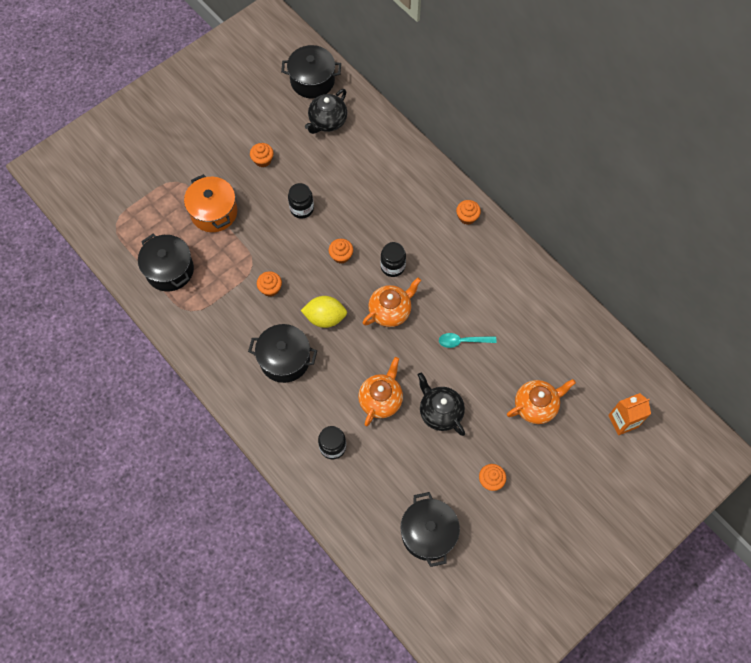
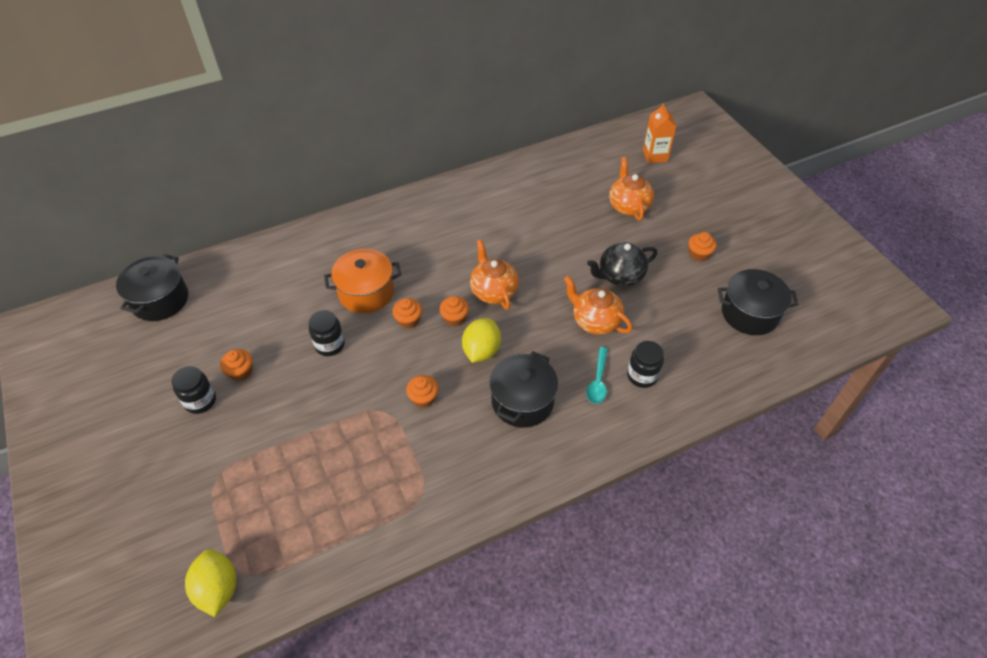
camera: 75 degrees left, 15 degrees down
black pot [138,234,194,291] -> none
orange pot [184,174,237,232] -> orange pot moved to [324,249,401,313]
black teapot [305,89,347,134] -> none
black jar [381,242,406,277] -> black jar moved to [172,366,216,414]
turquoise spoon [439,333,497,348] -> turquoise spoon moved to [586,347,608,404]
orange cupcake [456,200,481,225] -> orange cupcake moved to [439,296,469,326]
none -> yellow lemon [185,549,237,617]

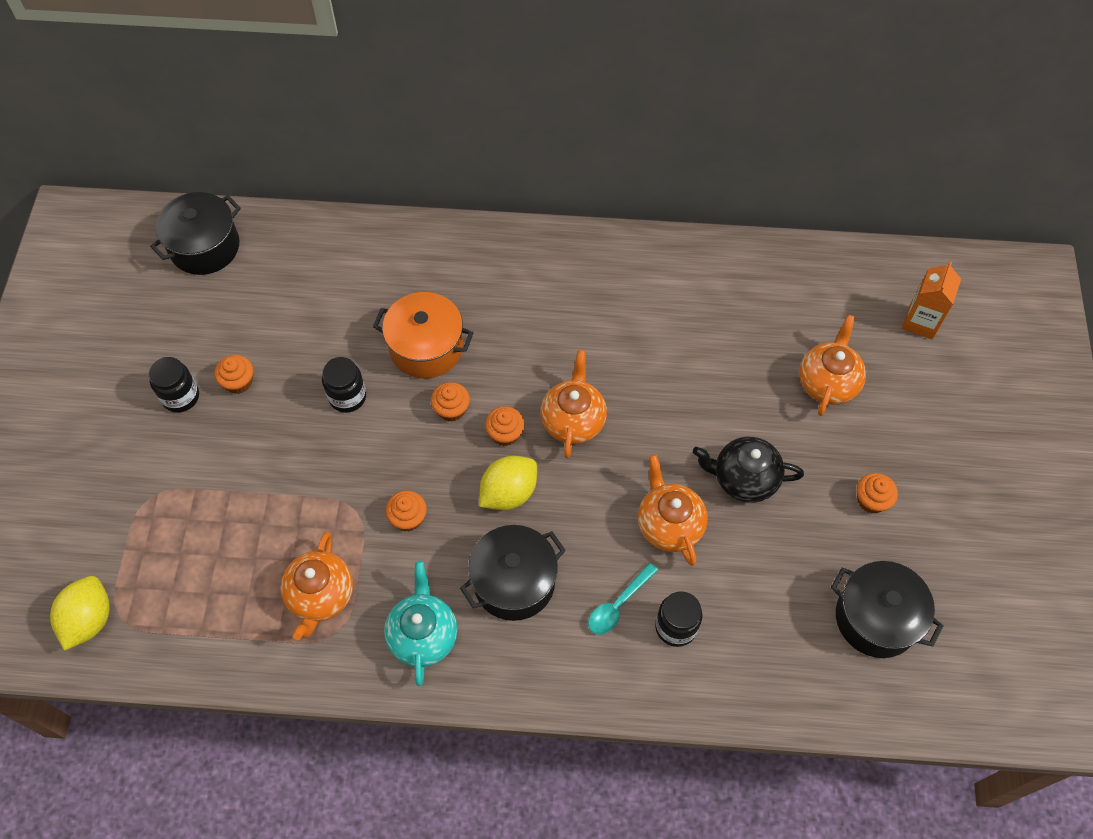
camera: 30 degrees right, 10 degrees up
none -> orange teapot [280,532,353,640]
none -> turquoise teapot [384,561,458,686]

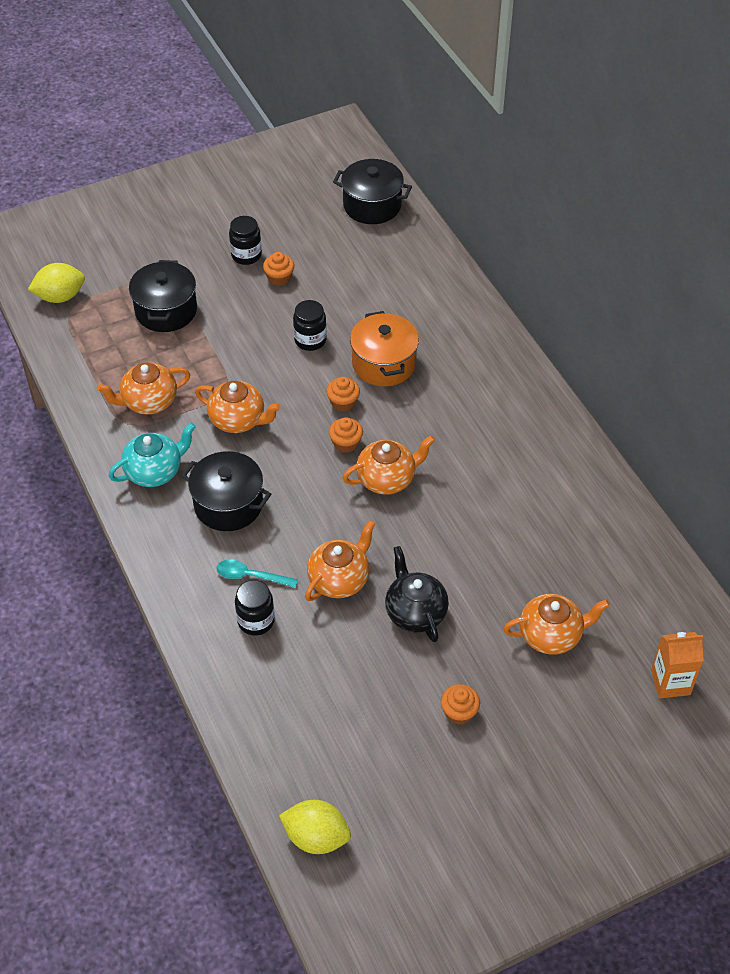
camera: 60 degrees right, 10 degrees down
orange cupcake [386,491,427,531] -> orange teapot [195,381,281,433]
yellow lemon [479,456,537,510] -> yellow lemon moved to [279,800,351,854]
black pot [831,561,944,658] -> black pot moved to [129,260,197,332]

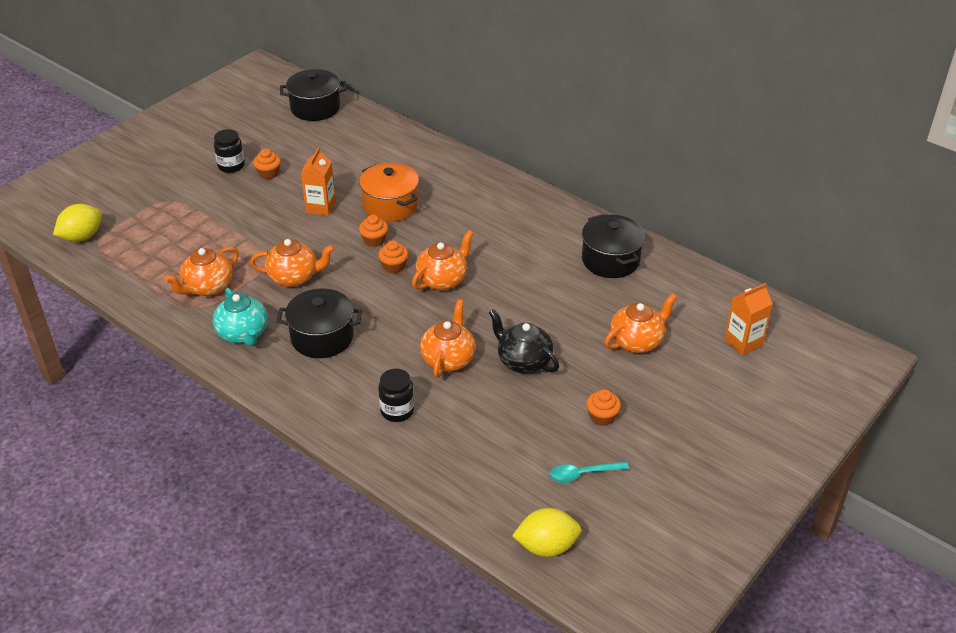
camera: 25 degrees left, 10 degrees down
turquoise teapot [109,423,196,487] -> turquoise teapot turned 120 degrees clockwise [213,288,268,346]
black pot [129,260,197,332] -> black pot moved to [582,214,645,278]
turquoise spoon [216,559,298,588] -> turquoise spoon moved to [549,462,629,483]
black jar [293,300,327,351] -> orange carton [301,148,336,216]

